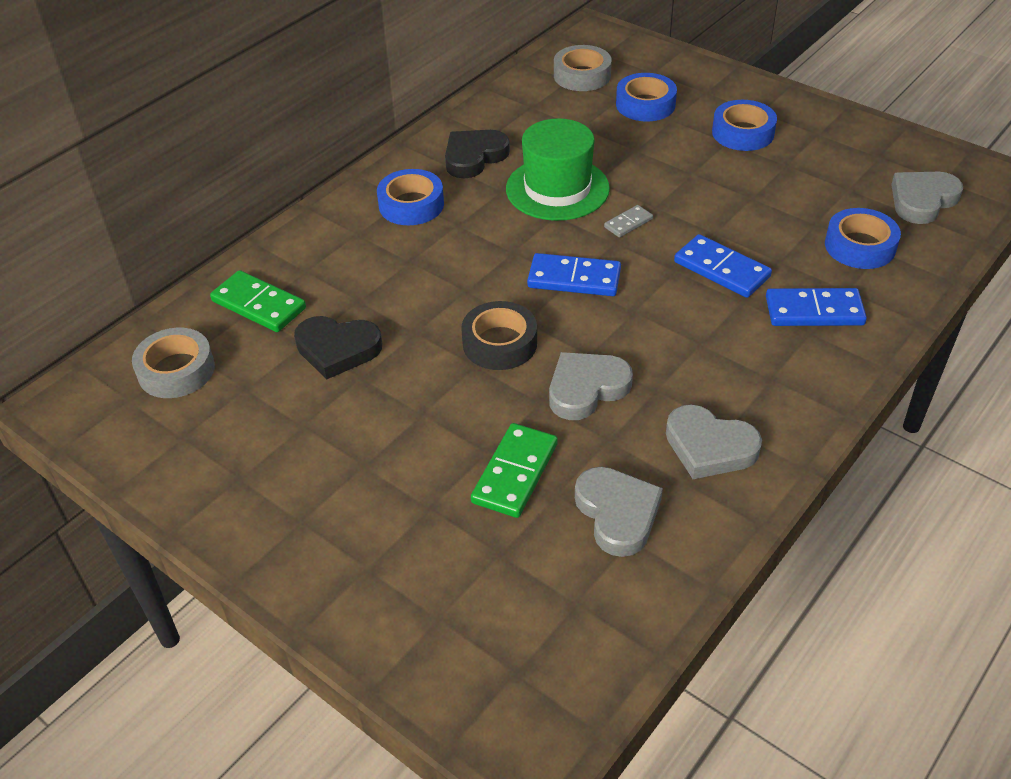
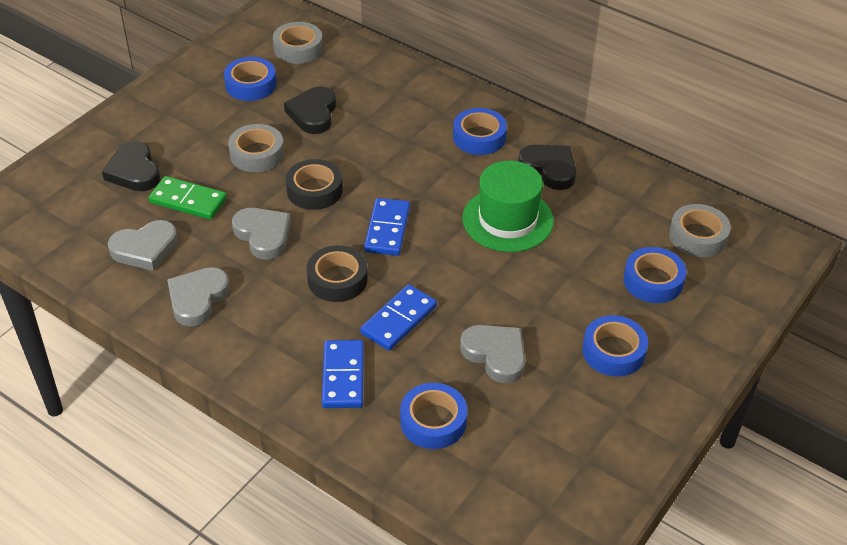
camera: 85 degrees right, 0 degrees up
green domino [210,270,306,332] -> none
grey domino [604,205,653,238] -> none
grey heart [891,172,963,224] -> grey heart moved to [460,325,525,384]
none -> black heart [102,141,160,191]
none -> blue tape [224,57,276,101]
none -> grey tape [228,124,284,172]
none -> black tape [307,245,368,302]

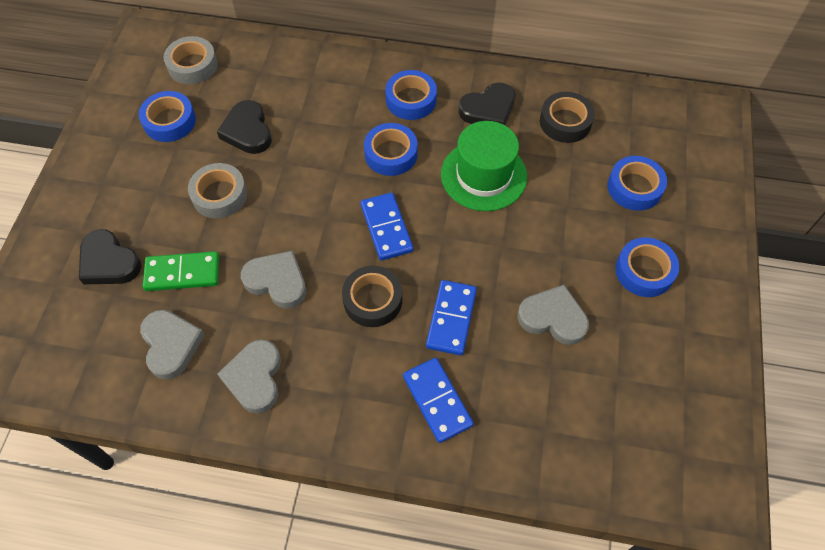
camera: 25 degrees left, 15 degrees up
grey heart [108,220,178,271] -> grey heart turned 60 degrees counterclockwise [140,310,205,380]
black tape [286,159,343,210] -> black tape moved to [540,92,595,143]
blue tape [400,383,467,449] -> blue tape moved to [364,123,418,176]
black heart [518,145,576,190] -> black heart turned 135 degrees clockwise [459,83,516,125]
grey tape [669,204,731,257] -> none

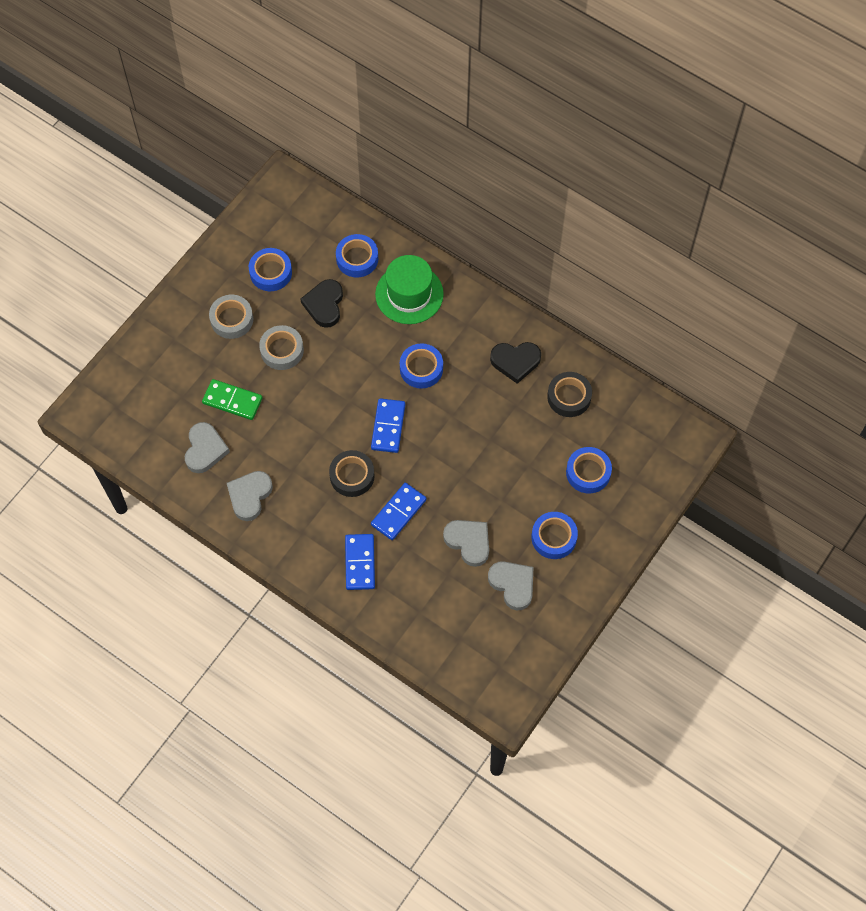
camera: 25 degrees right, 5 degrees up
black heart [79,229,142,284] -> none
grey tape [163,36,218,84] -> grey tape moved to [209,295,253,339]
grey heart [241,250,306,309] -> grey heart moved to [488,561,533,611]
blue tape [385,70,437,120] -> blue tape moved to [336,234,378,278]
green hat [441,121,527,211] -> green hat moved to [375,255,444,324]

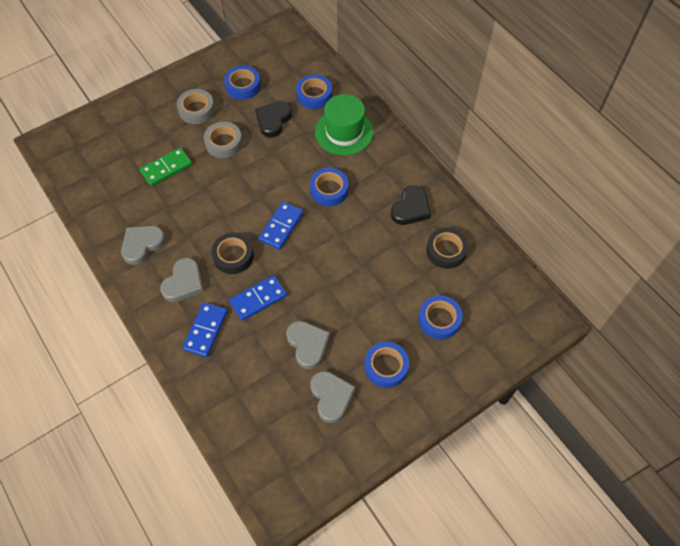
camera: 20 degrees right, 5 degrees down
grey heart [185,422,230,473] -> grey heart moved to [160,258,204,302]
green domino [202,379,262,420] -> green domino turned 75 degrees counterclockwise [140,147,192,186]
black heart [490,342,541,384] -> black heart turned 75 degrees counterclockwise [391,185,431,225]

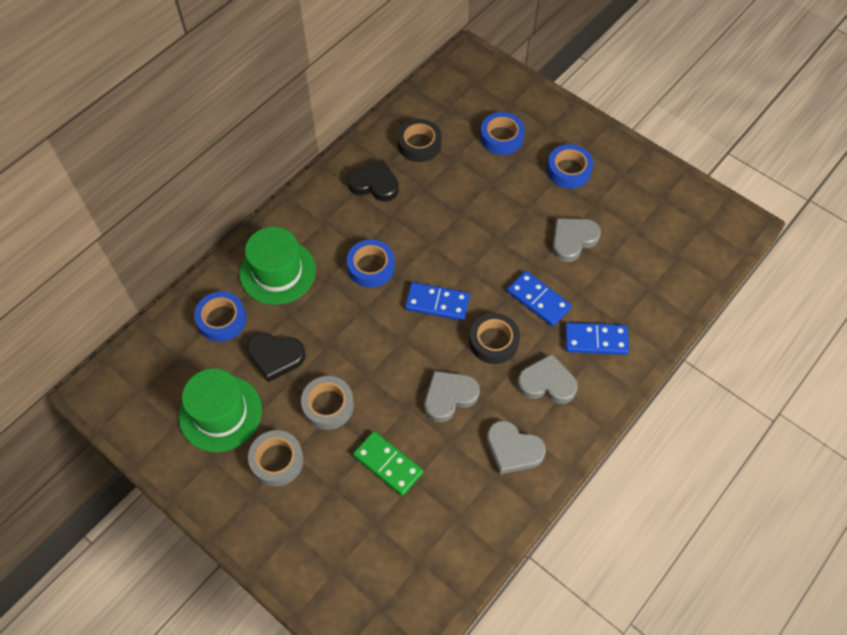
camera: 105 degrees left, 0 degrees up
blue tape [224,65,261,100] -> green hat [179,368,262,452]
grey heart [310,371,355,423] -> grey heart moved to [424,371,480,422]

